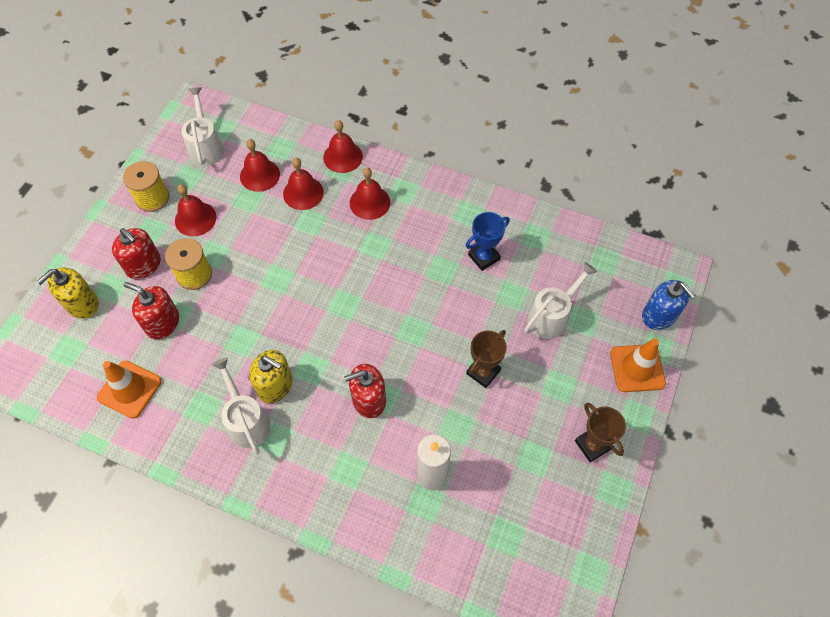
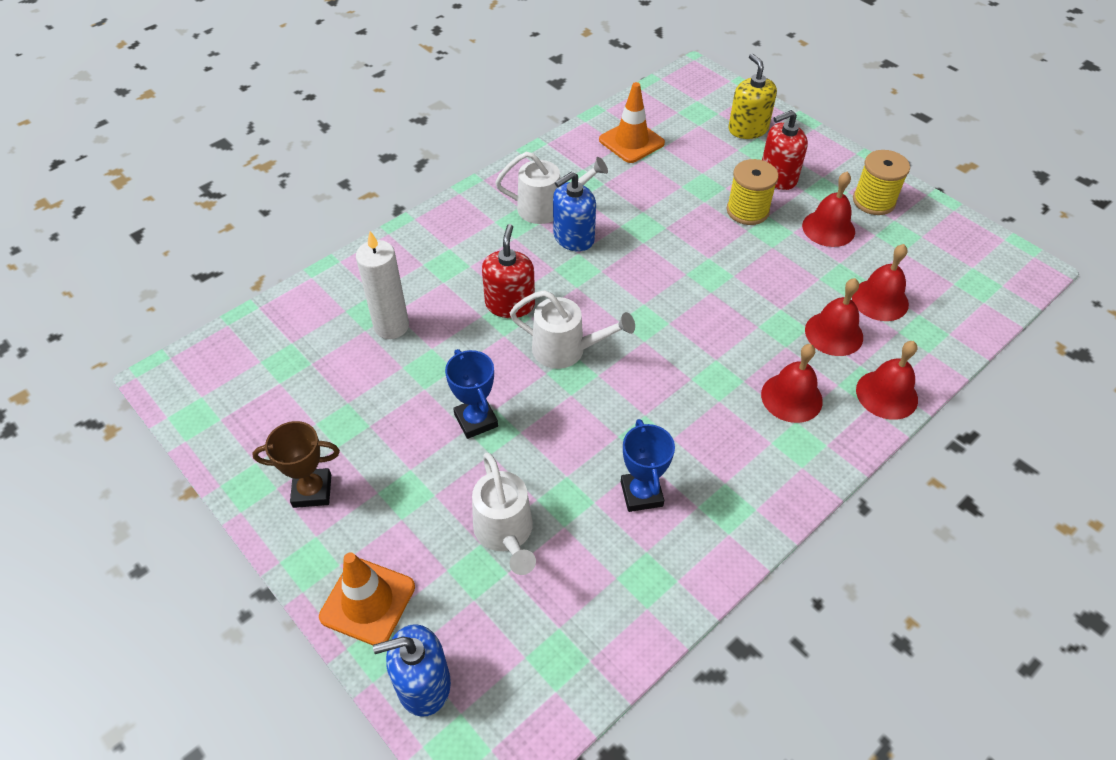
camera: 115 degrees right, 10 degrees down
red soap dispenser [124,282,179,339] -> none
white watering can [181,87,224,166] -> white watering can moved to [510,290,635,369]
yellow soap dispenser [249,350,293,403] -> blue soap dispenser [553,171,596,252]
brown trophy [466,330,507,388] -> blue trophy [445,349,498,439]

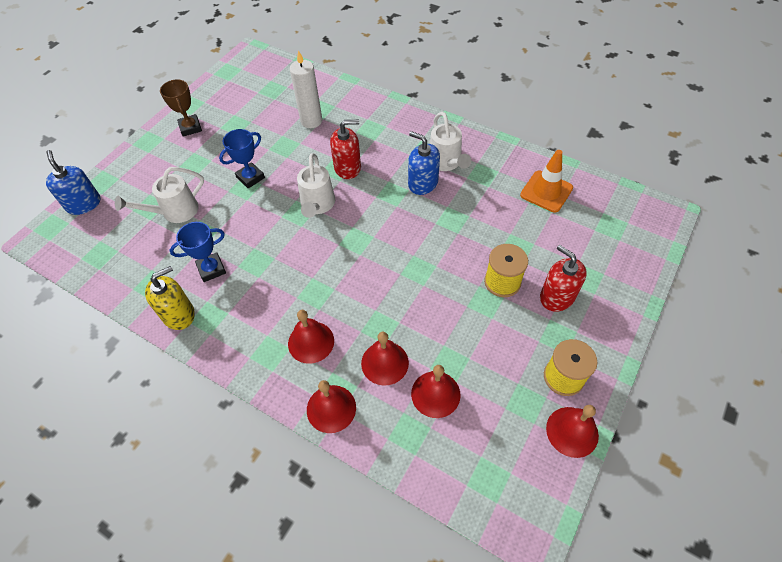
camera: 75 degrees right, 5 degrees up
orange traffic cone [319,552,415,645] -> none
yellow soap dispenser [728,53,777,139] -> yellow soap dispenser moved to [145,266,195,330]
red bell [802,172,855,247] -> red bell moved to [546,405,599,458]

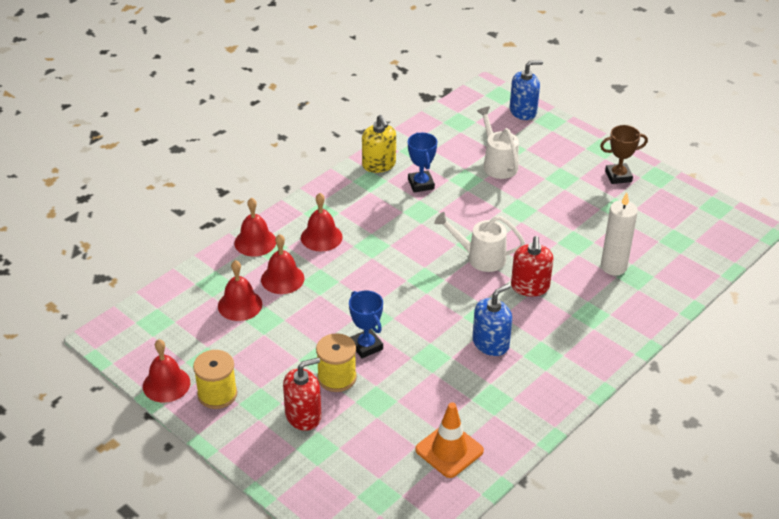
camera: 100 degrees right, 15 degrees down
blue trophy [219,129,265,189] -> blue trophy moved to [349,290,383,358]
white watering can [430,112,471,171] -> none

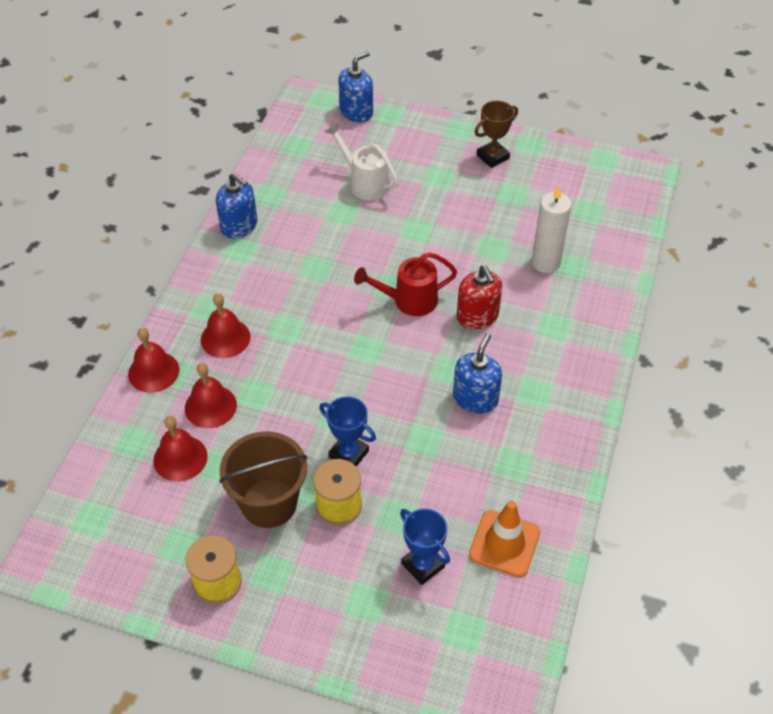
camera: 25 degrees left, 10 degrees up
red bell [143,339,190,403] -> none
red soap dispenser [283,357,321,431] -> none
yellow soap dispenser [362,115,396,173] -> blue soap dispenser [216,173,257,239]
blue trophy [408,132,437,192] -> blue trophy moved to [400,508,450,585]
white watering can [434,212,525,272] -> red watering can [354,252,457,316]
none -> brown bucket [219,432,307,528]

